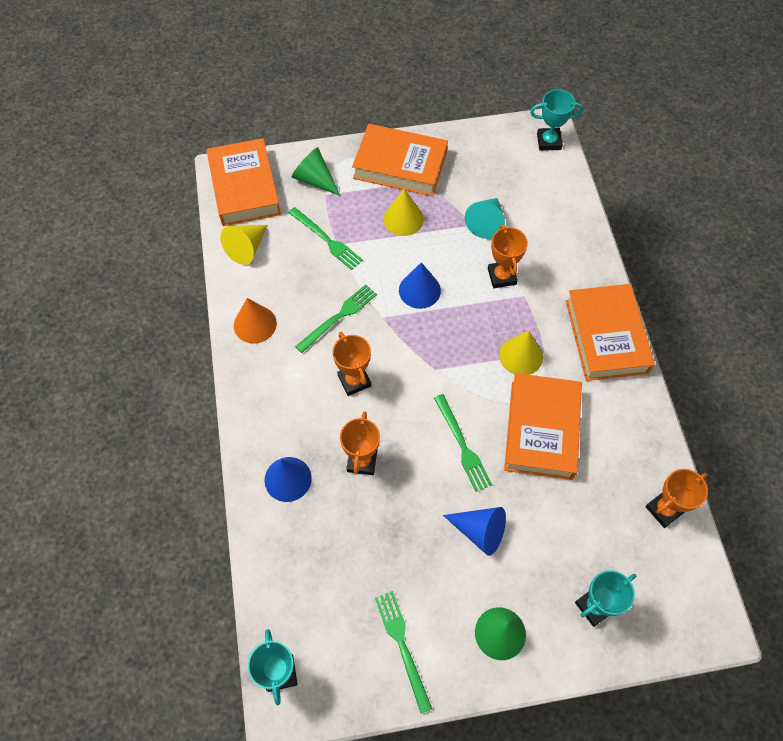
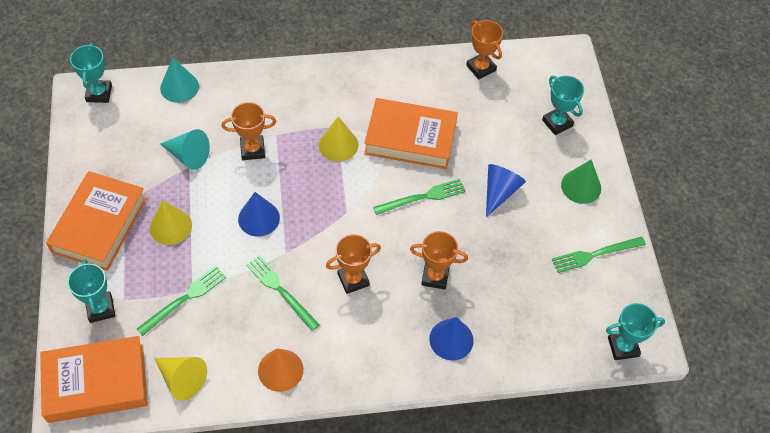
camera: 90 degrees left, 5 degrees down
green cone [292,147,340,196] -> turquoise trophy [67,259,115,323]
orange book [566,284,655,381] -> none
none -> turquoise cone [160,57,199,103]

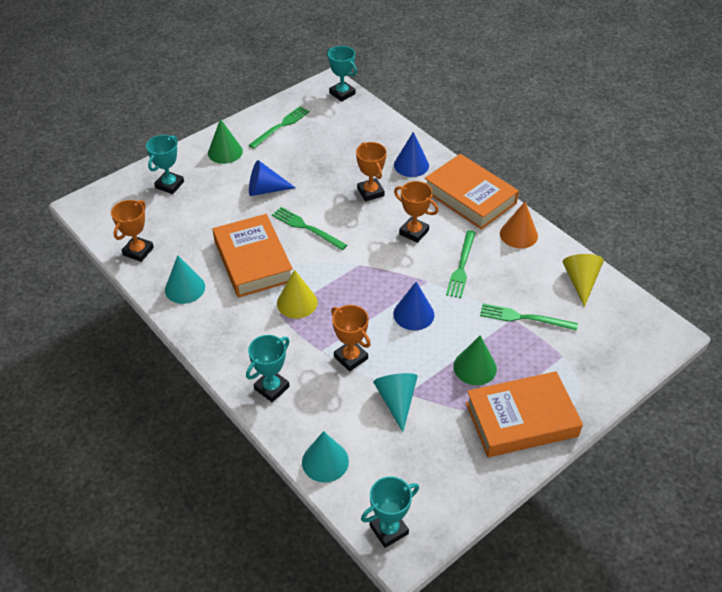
camera: 120 degrees left, 10 degrees down
orange book [40,336,148,423] -> orange book moved to [425,154,519,230]
turquoise trophy [67,259,115,323] -> turquoise trophy moved to [246,335,290,402]
yellow cone [150,200,192,245] -> green cone [453,335,497,385]
green fork [552,237,646,273] -> green fork turned 90 degrees counterclockwise [249,106,310,149]
none -> turquoise cone [165,255,205,304]

